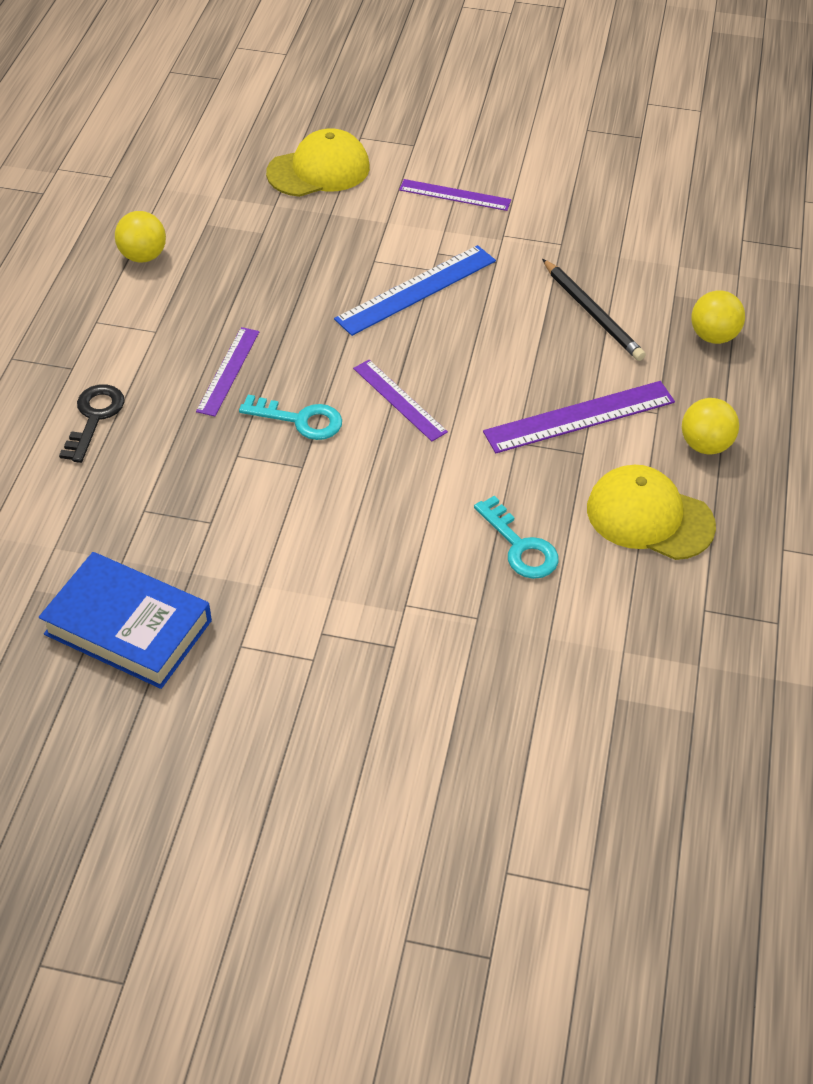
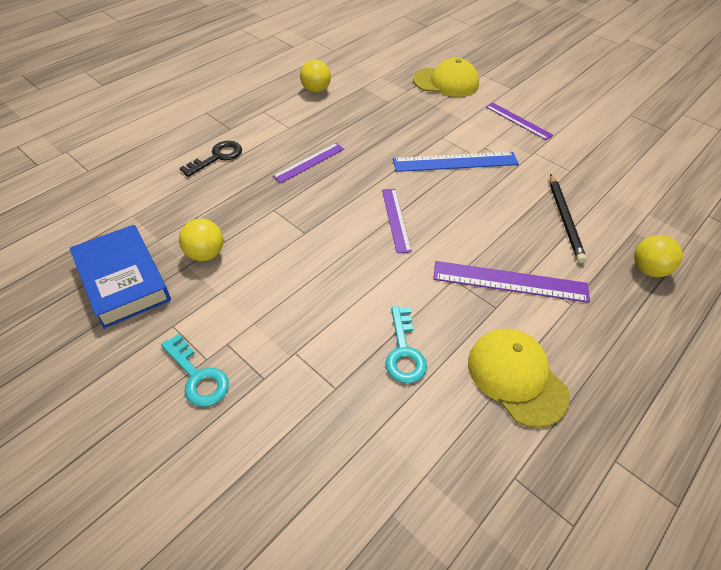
camera: 30 degrees right, 0 degrees up
turquoise key [239,395,342,440] -> turquoise key moved to [161,334,229,407]
yellow ball [682,398,739,455] -> yellow ball moved to [179,219,223,261]

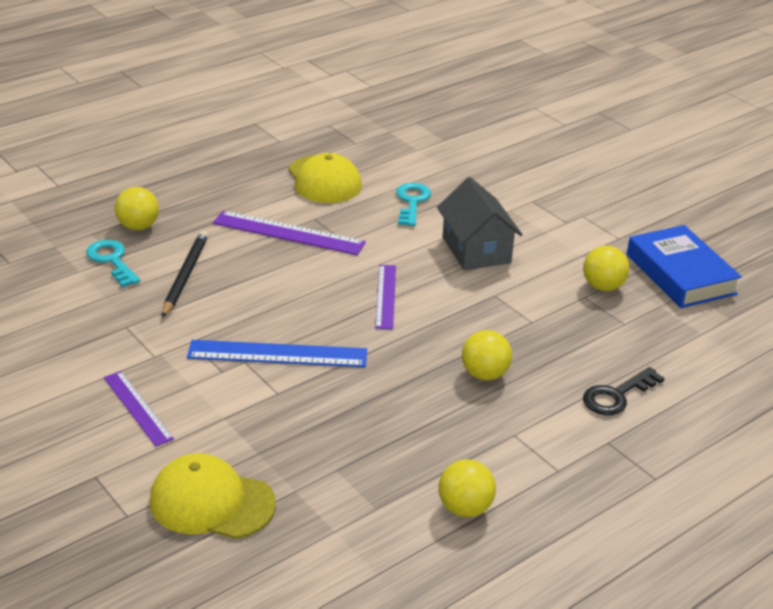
camera: 170 degrees left, 15 degrees down
turquoise key [161,334,229,407] -> turquoise key moved to [86,240,140,287]
purple ruler [272,143,344,183] -> yellow ball [462,330,512,381]
none -> grey house [437,177,523,271]

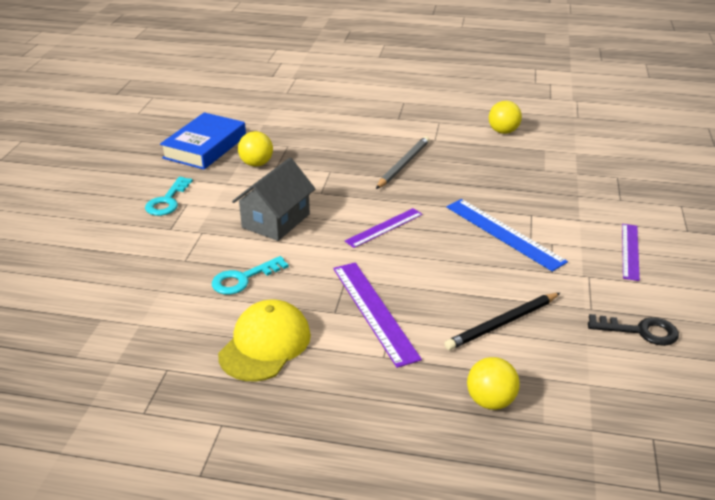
camera: 130 degrees left, 0 degrees up
turquoise key [86,240,140,287] -> turquoise key moved to [145,177,193,216]
yellow cap [150,453,276,539] -> none
yellow ball [462,330,512,381] -> grey pencil [376,136,430,189]
black key [583,367,664,415] -> black key moved to [588,314,679,346]

